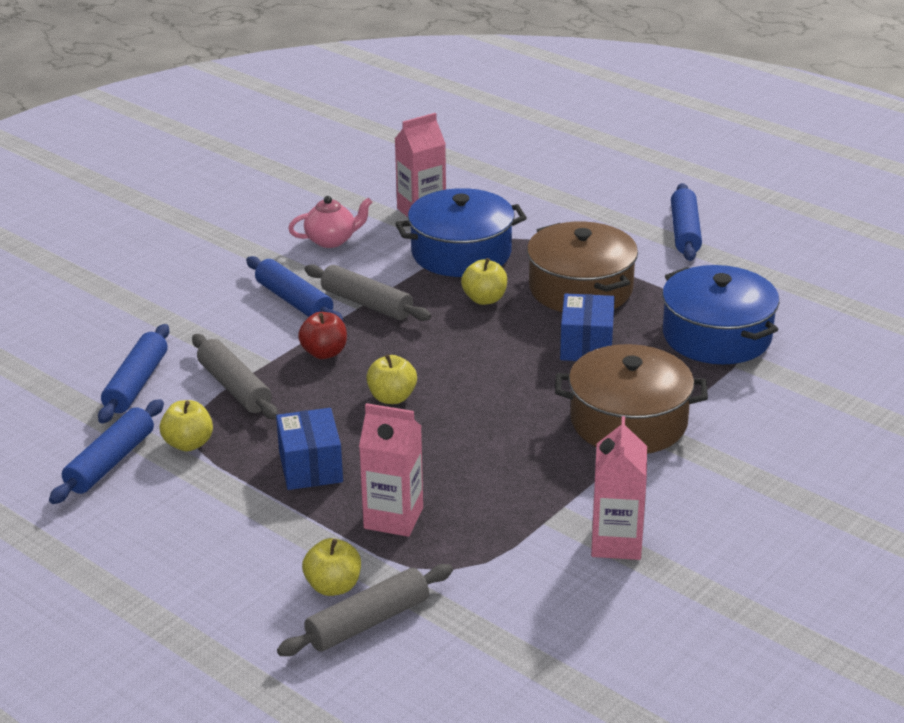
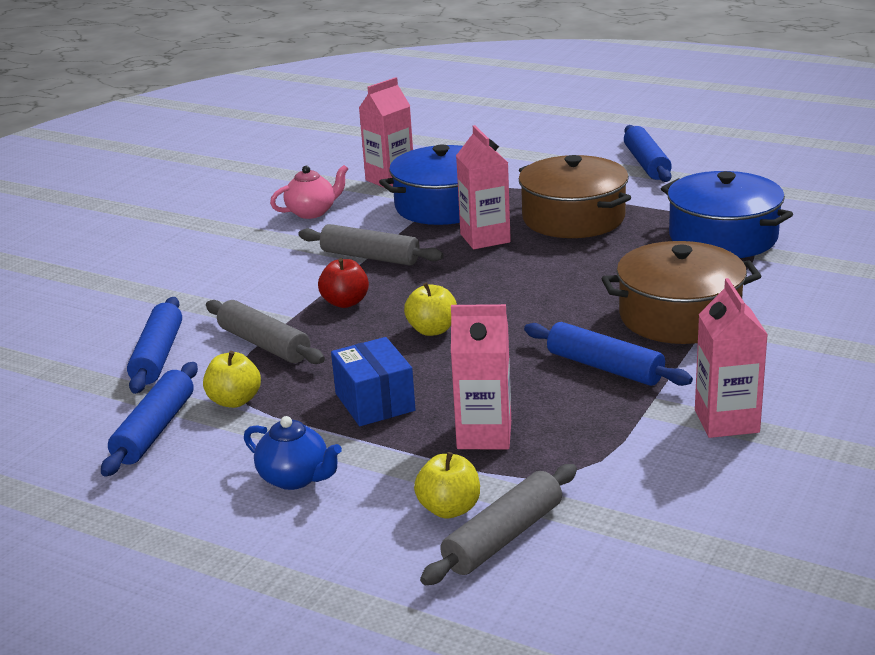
camera: 10 degrees left, 5 degrees down
blue rolling pin [246,256,344,322] -> blue rolling pin moved to [524,322,693,386]
yellow apple [461,258,507,305] -> pink carton [456,125,511,249]
blue box [560,293,615,361] -> none
none -> blue teapot [244,416,342,490]

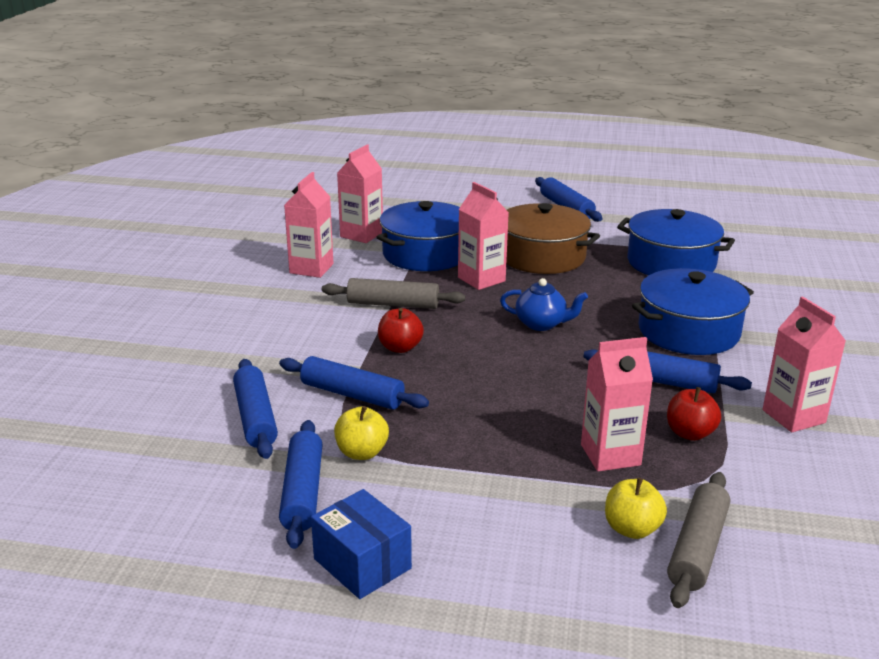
camera: 20 degrees left, 0 degrees up
grey rolling pin [206,300,325,364] -> blue rolling pin [279,356,429,410]
blue teapot [244,416,342,490] -> blue teapot moved to [500,278,588,331]
pink teapot [270,165,348,219] -> pink carton [284,172,333,278]
blue box [331,337,416,426] -> blue box moved to [311,489,412,599]
yellow apple [404,282,457,336] -> none
brown pot [602,241,761,344] -> blue pot [632,268,754,355]
none -> red apple [667,387,721,441]

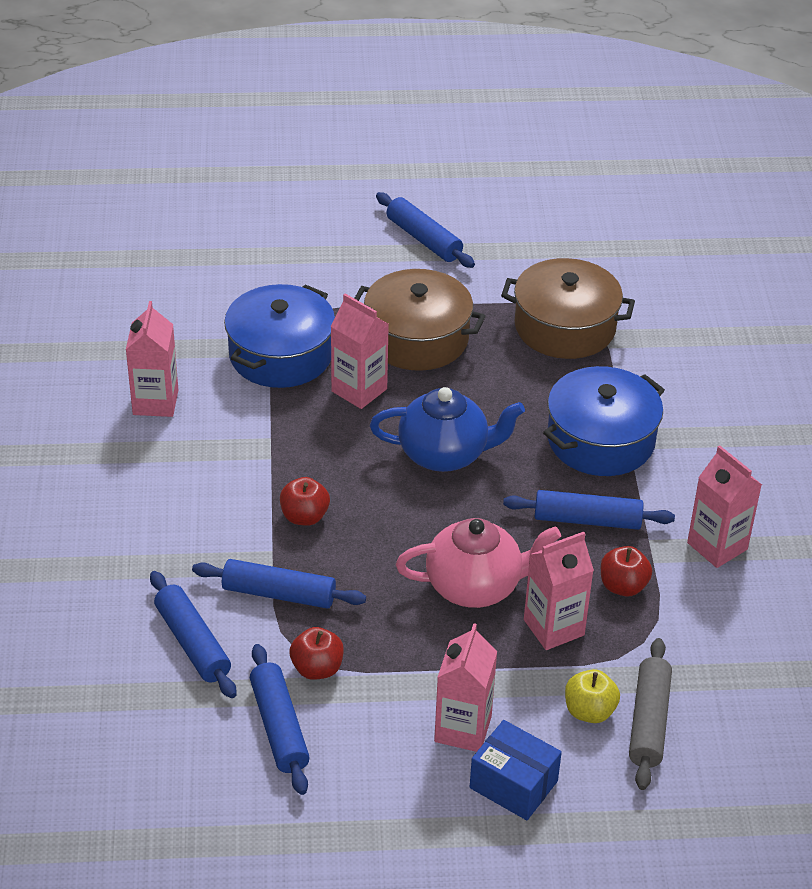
camera: 15 degrees left, 15 degrees up
blue box [311,489,412,599] -> blue box moved to [470,720,562,820]
grey rolling pin [322,278,465,309] -> none
yellow apple [334,406,389,460] -> red apple [290,627,344,680]
pink carton [337,144,383,243] -> pink carton moved to [434,623,497,752]
blue teapot [500,278,588,331] -> blue teapot [370,387,525,472], size x1.58
blue pot [617,209,735,275] -> brown pot [501,258,635,359]
none -> pink teapot [396,518,561,608]

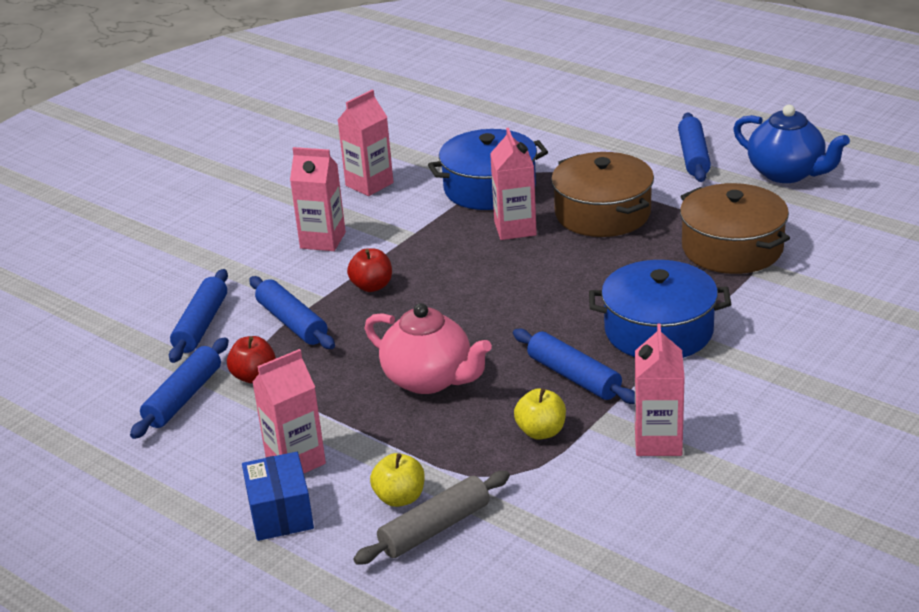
camera: 45 degrees right, 10 degrees down
blue teapot [370,387,525,472] -> blue teapot moved to [733,105,850,183]
pink carton [524,531,594,650] -> pink carton moved to [290,147,346,251]
red apple [601,546,652,597] -> yellow apple [514,388,566,440]

